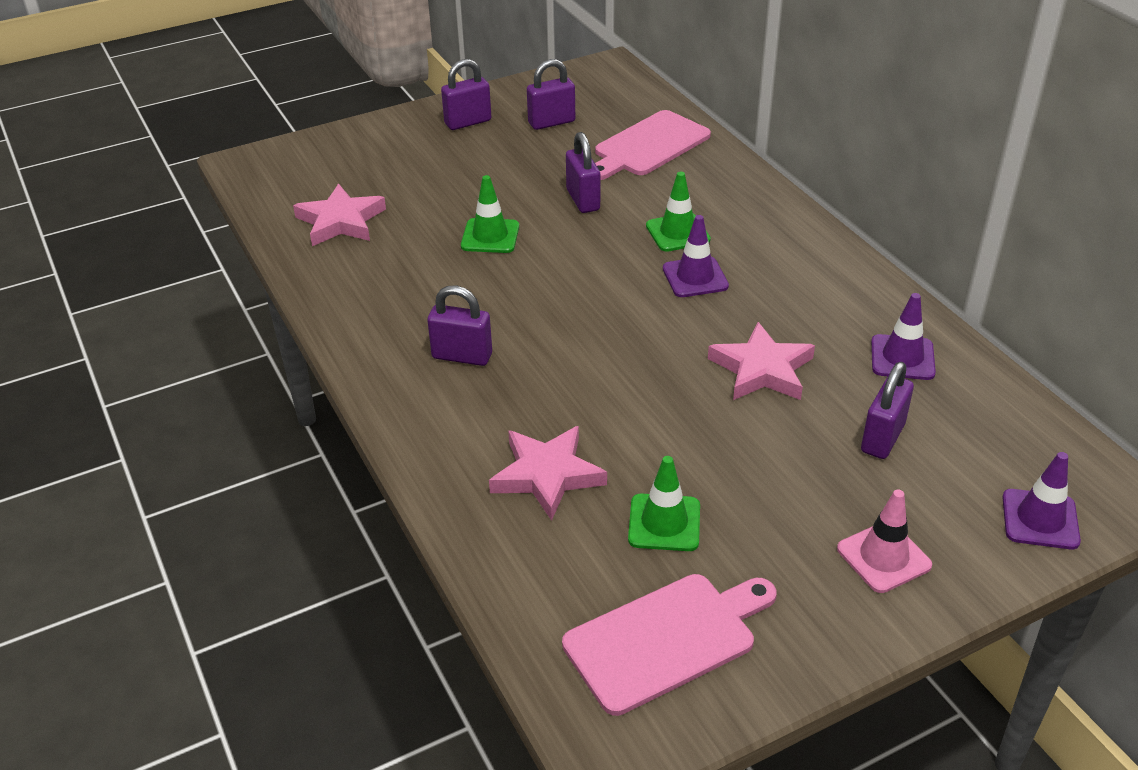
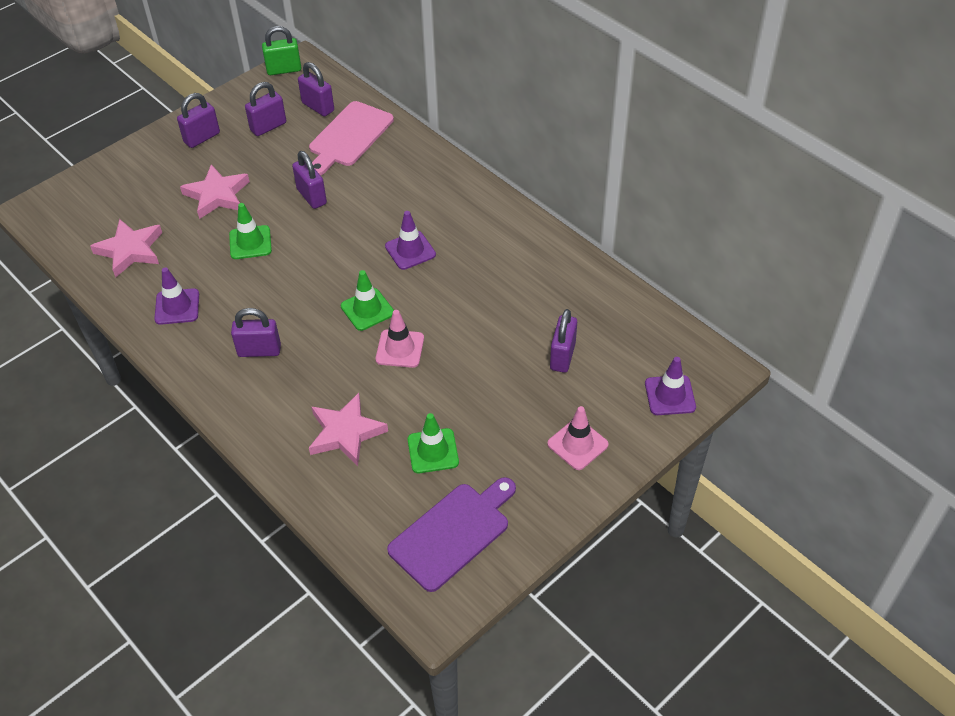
camera: 15 degrees left, 10 degrees up
pink cutting board [562,574,777,716] -> purple cutting board [387,477,516,592]
green traffic cone [646,172,711,252] -> green traffic cone moved to [341,270,394,331]
pink star [708,322,815,400] -> pink star moved to [180,164,250,219]
purple traffic cone [871,293,936,380] -> purple traffic cone moved to [154,267,199,325]
none -> green padlock [262,26,301,75]
none -> purple padlock [298,62,334,117]
none -> pink traffic cone [376,310,424,368]

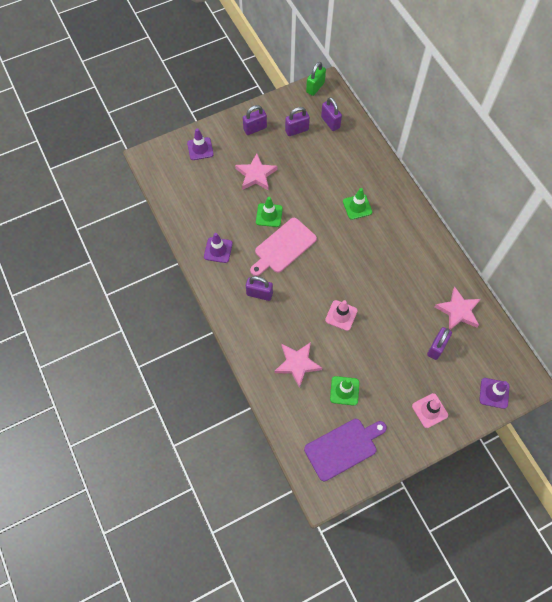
camera: 15 degrees right, 15 degrees up
pink star [90,219,162,278] -> pink star moved to [435,287,481,330]
green padlock [262,26,301,75] -> green padlock turned 60 degrees counterclockwise [306,62,326,96]
purple padlock [292,151,327,209] -> none
pink cutting board [309,101,394,175] -> pink cutting board moved to [250,218,317,276]
green traffic cone [341,270,394,331] -> green traffic cone moved to [343,188,372,220]
purple traffic cone [385,211,436,270] -> purple traffic cone moved to [187,128,214,160]

